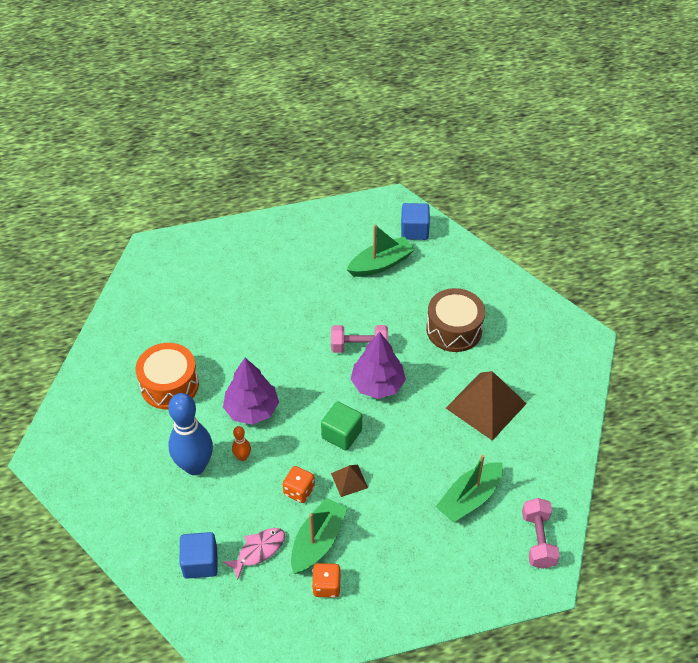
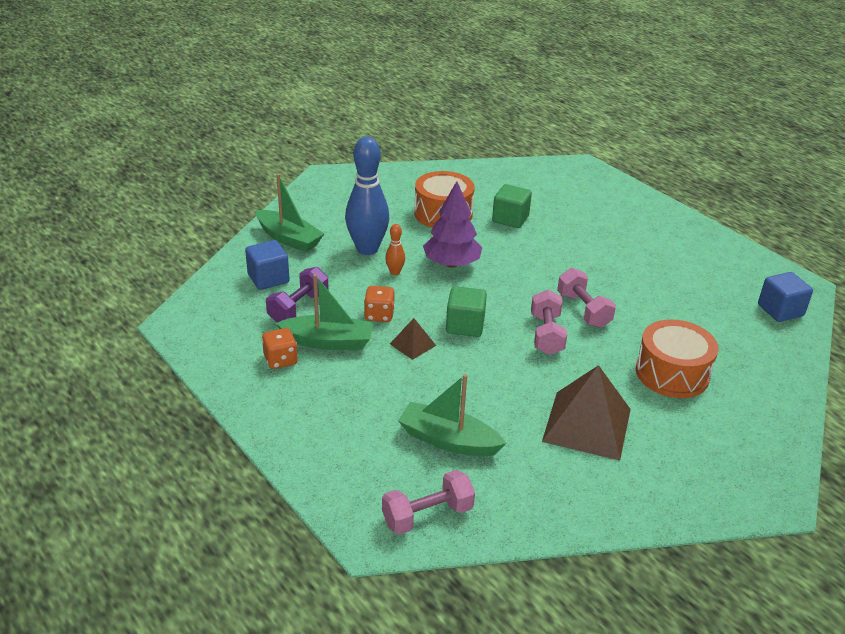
camera: 65 degrees right, 15 degrees down
pink fish [222,528,285,580] -> purple dumbbell [266,267,329,323]
green boat [347,224,415,277] -> green boat moved to [255,174,325,252]
purple tree [351,332,406,399] -> pink dumbbell [531,289,567,355]
brown drum [426,288,485,352] -> orange drum [636,319,718,398]
none -> green cube [492,184,532,228]

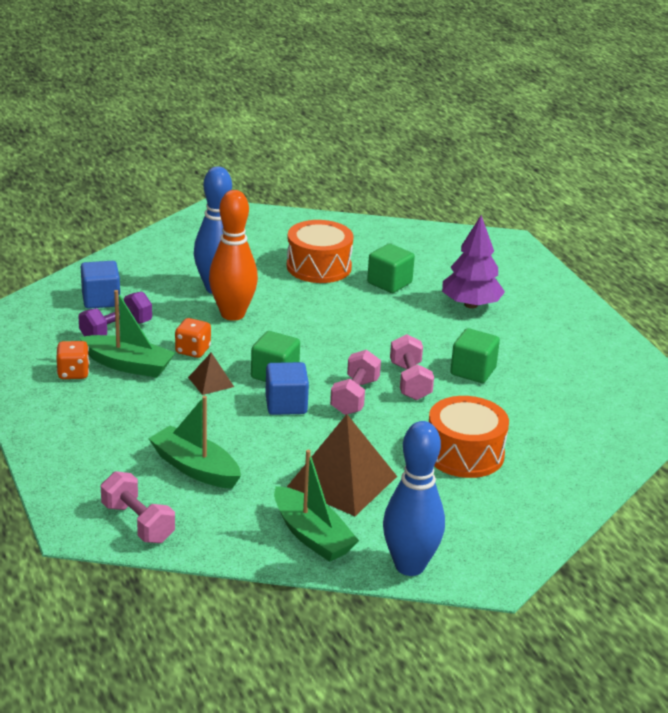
camera: 15 degrees right, 5 degrees down
green boat [255,174,325,252] -> green boat moved to [274,450,359,562]
pink dumbbell [382,470,475,535] -> pink dumbbell turned 60 degrees clockwise [101,471,175,543]
orange bowling pin [385,224,405,275] -> orange bowling pin [209,190,258,321], size x2.26
purple tree [423,181,482,268] -> purple tree moved to [442,215,505,309]
blue cube [758,272,813,322] -> blue cube moved to [265,362,309,415]
none -> blue bowling pin [383,421,445,576]
none -> green cube [450,328,500,383]

